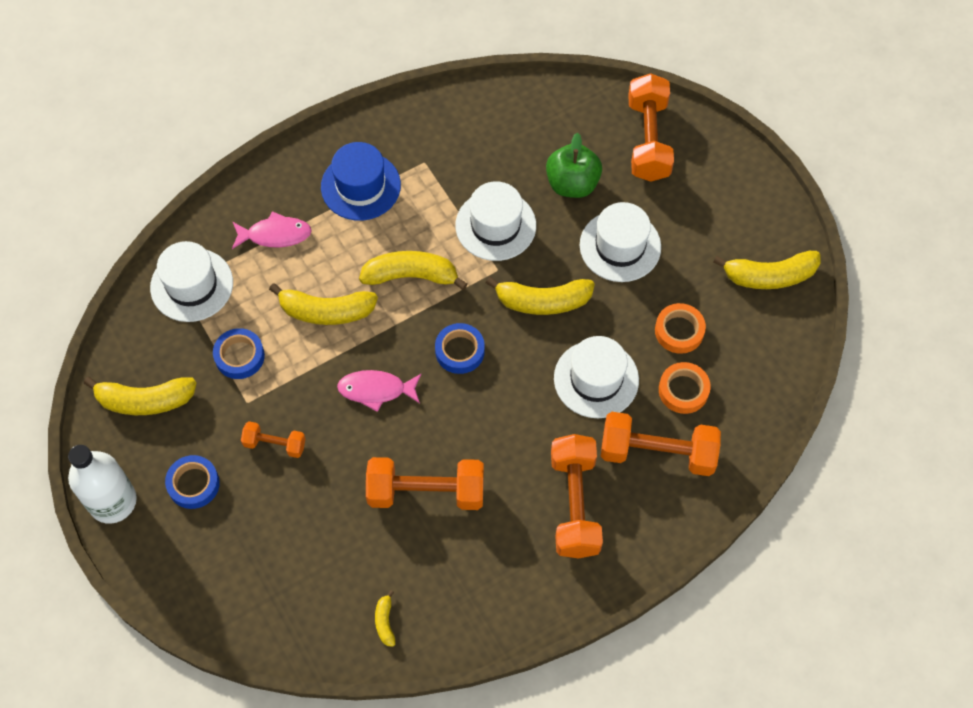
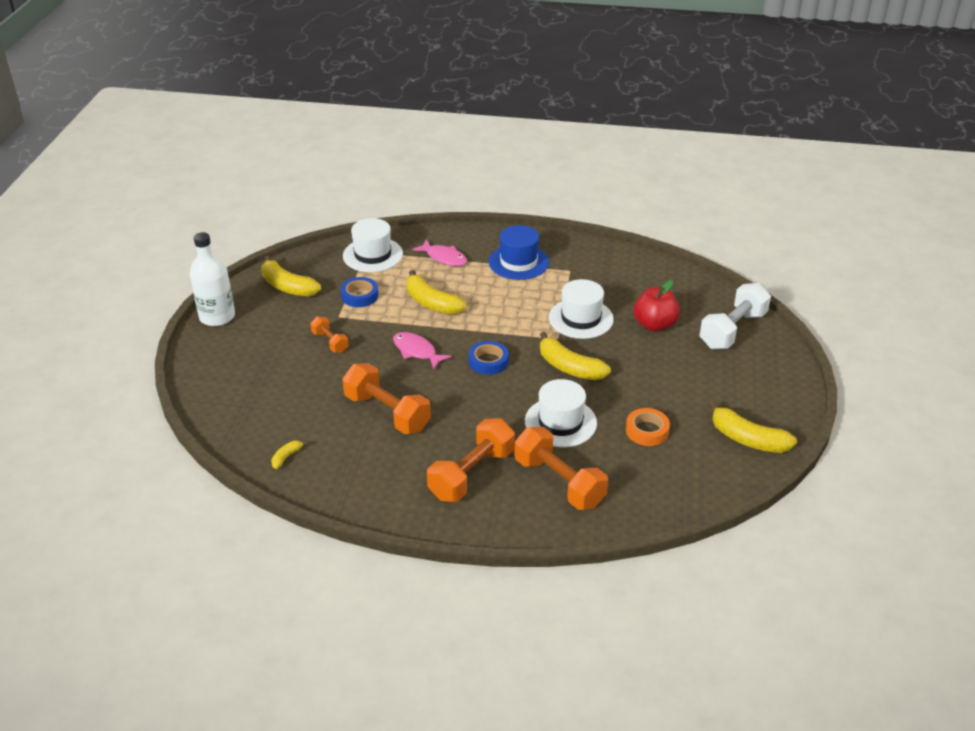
camera: 40 degrees right, 25 degrees down
blue tape [165,455,220,509] -> none
yellow banana [359,251,468,290] -> none
green apple [546,132,602,198] -> red apple [634,280,680,332]
white hat [580,202,661,282] -> none
orange dumbbell [628,73,674,182] -> white dumbbell [699,283,771,349]
orange tape [659,362,711,414] -> none

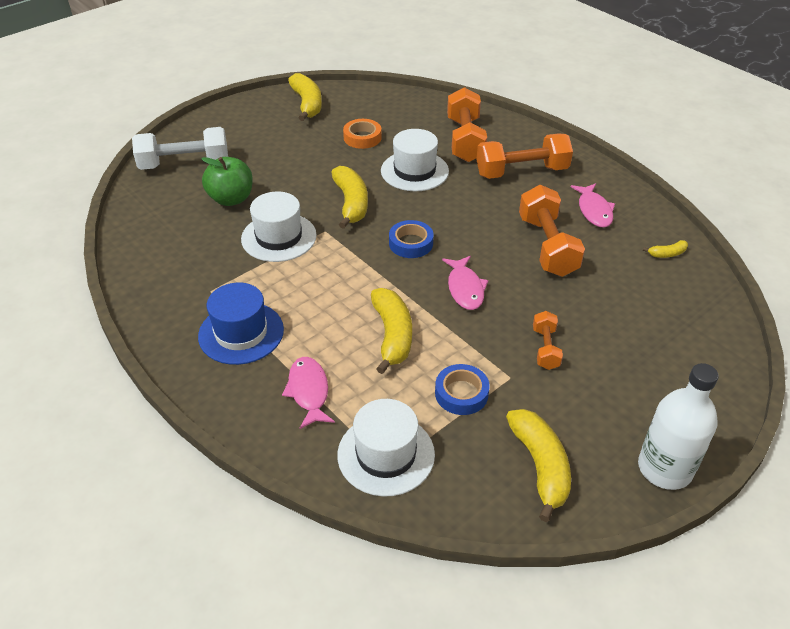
camera: 140 degrees left, 5 degrees up
red apple [634,280,680,332] -> green apple [201,157,253,206]
none -> pink fish [571,183,615,228]

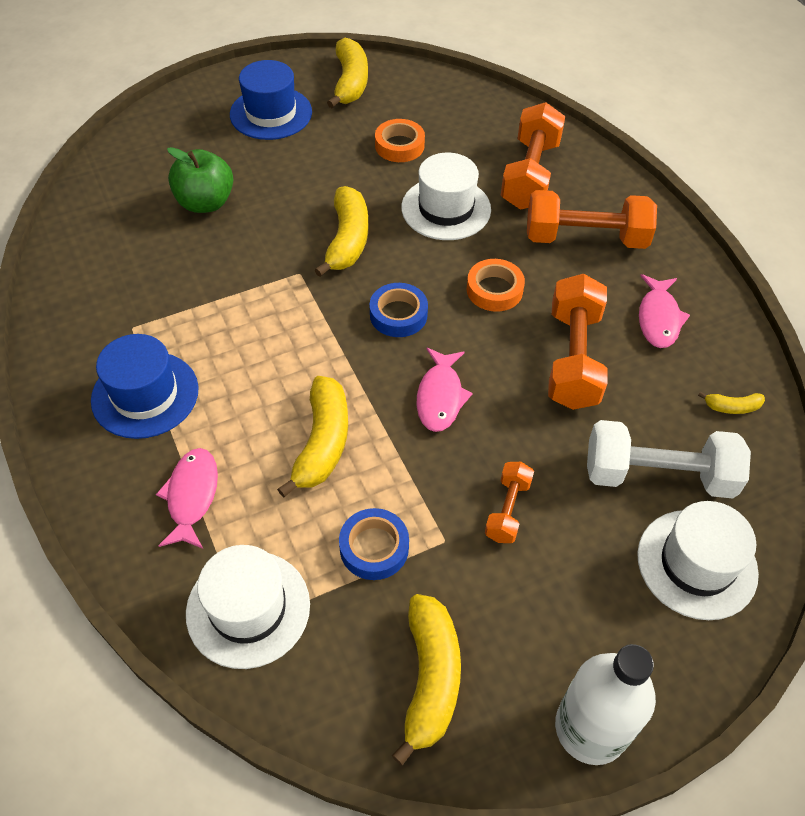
camera: 15 degrees right, 10 degrees up
white dumbbell [132,127,228,170] -> white dumbbell moved to [587,420,751,498]
white hat [241,191,317,262] -> white hat moved to [637,501,759,620]
none -> blue hat [230,60,312,140]
none -> orange tape [467,259,525,312]

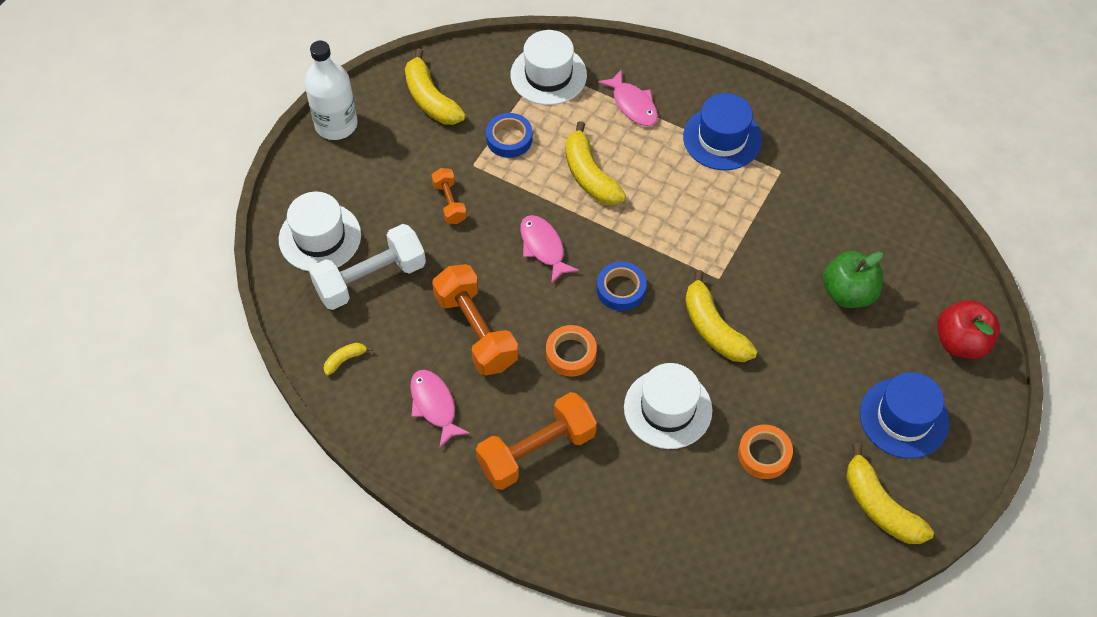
camera: 145 degrees right, 5 degrees up
orange dumbbell [501,102,565,210] -> none
none -> red apple [937,300,1000,359]

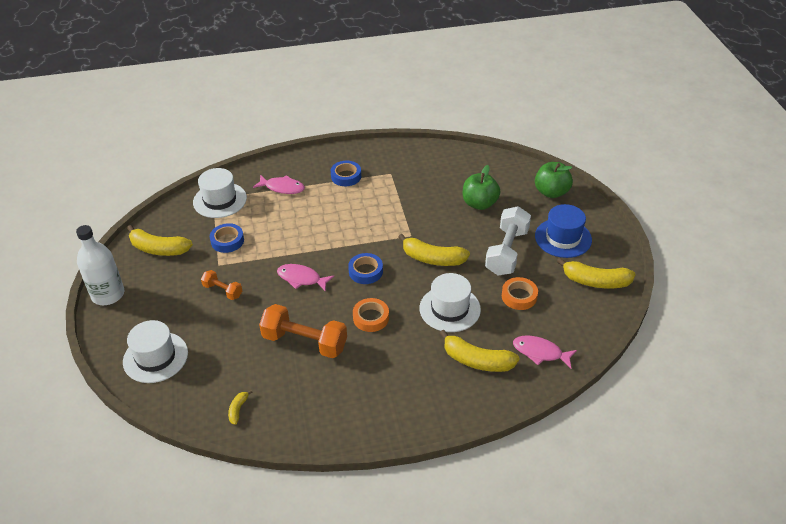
camera: 40 degrees left, 15 degrees down
white dumbbell [309,224,426,310] -> white dumbbell moved to [485,206,531,276]
pink fish [410,370,470,447] -> pink fish moved to [513,335,577,368]
orange dumbbell [476,392,597,490] -> none
yellow banana [565,121,626,205] -> yellow banana moved to [439,330,519,372]
blue hat [683,93,762,170] -> blue tape [331,161,361,186]
red apple [937,300,1000,359] -> green apple [535,162,573,198]

